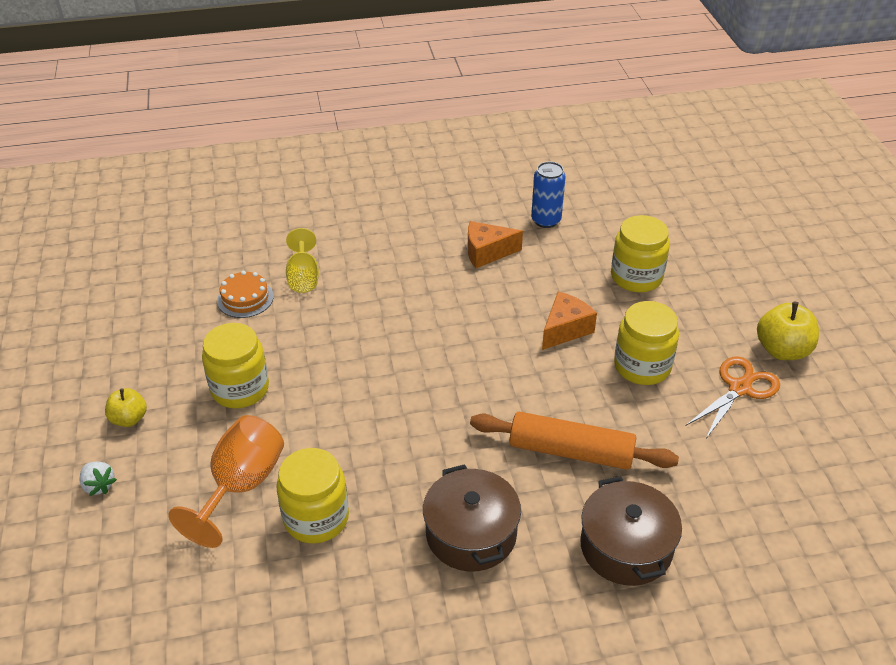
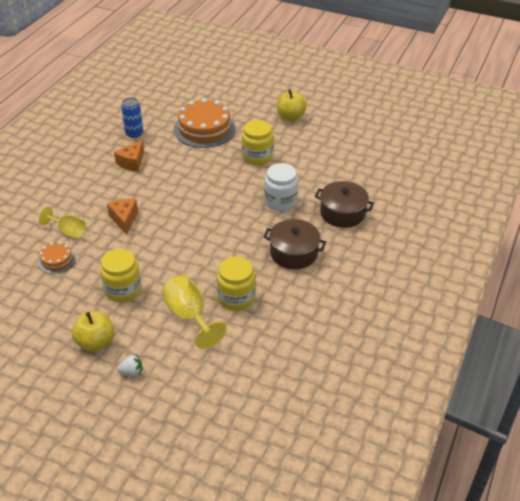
camera: 55 degrees left, 0 degrees up
yellow apple [105,388,147,427] -> yellow apple [72,311,114,352], size x1.58
orange goblet [168,415,284,548] -> yellow goblet [161,275,226,349]
orange rolling pin [470,412,679,470] -> white jar [264,163,298,211]
orange cheese [542,292,597,350] -> orange cheese moved to [107,199,138,235]
yellow jar [611,215,670,292] -> orange cake [174,98,236,148]
orange scissors [686,356,780,438] -> none

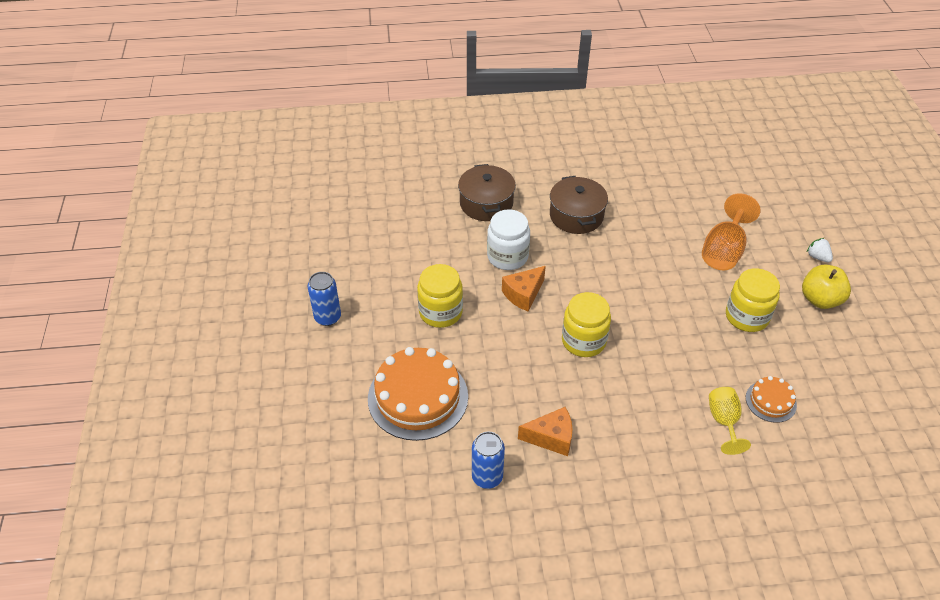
camera: 120 degrees left, 5 degrees up
orange cheese [107,199,138,235] -> orange cheese moved to [502,266,546,312]
yellow goblet [161,275,226,349] -> orange goblet [702,193,761,270]
yellow jar [217,257,255,311] -> yellow jar moved to [562,292,611,357]
yellow apple [277,89,307,121] -> blue can [308,272,341,326]

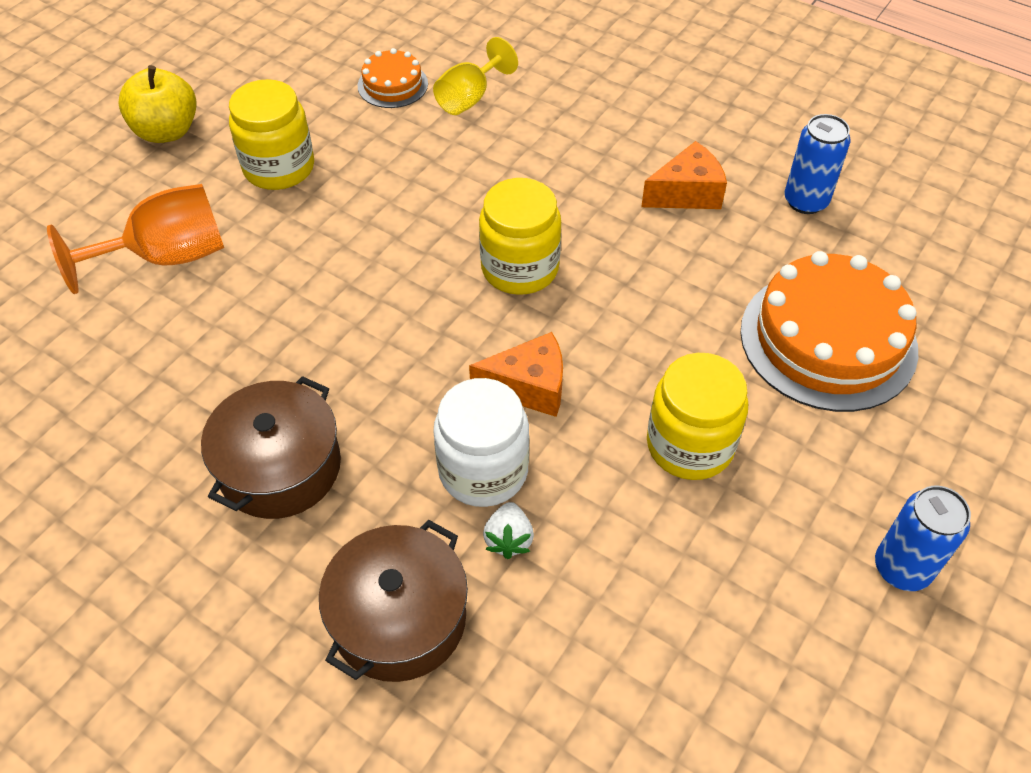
camera: 140 degrees left, 5 degrees up
orange cheese [518,407,573,456] -> orange cheese turned 120 degrees clockwise [641,141,727,209]
white strawberry [807,238,833,262] -> white strawberry moved to [483,502,534,559]

